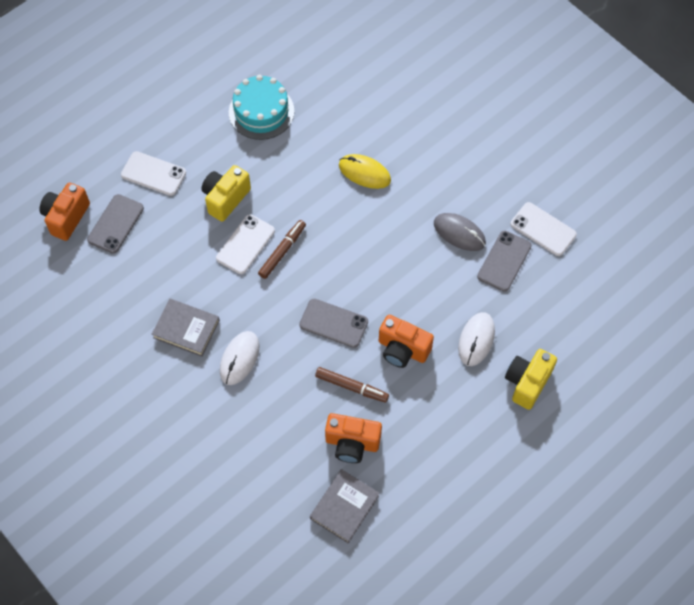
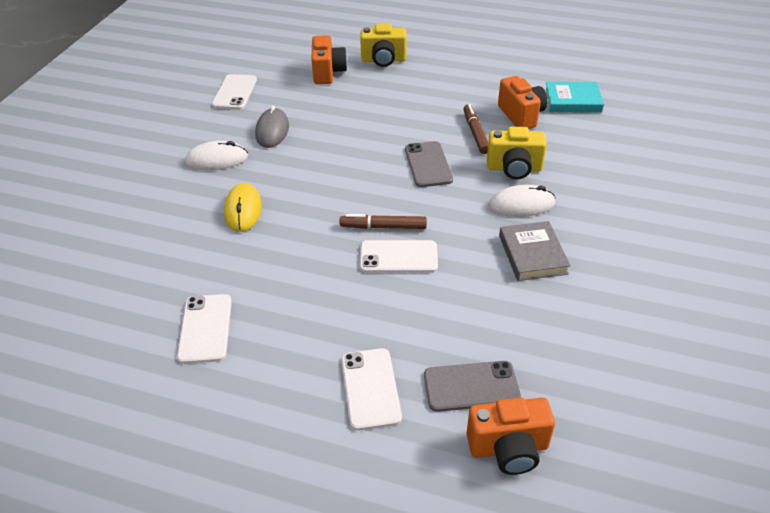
camera: 120 degrees left, 20 degrees down
yellow camera [202,165,251,222] -> yellow camera moved to [487,127,547,179]
turquoise cake [229,75,294,140] -> white phone [177,294,232,364]
grey book [310,469,379,544] -> turquoise book [545,82,604,113]
orange camera [379,315,434,368] -> orange camera moved to [311,35,347,84]
white mouse [458,312,495,366] -> white mouse moved to [185,141,248,170]
grey phone [477,231,532,292] -> none

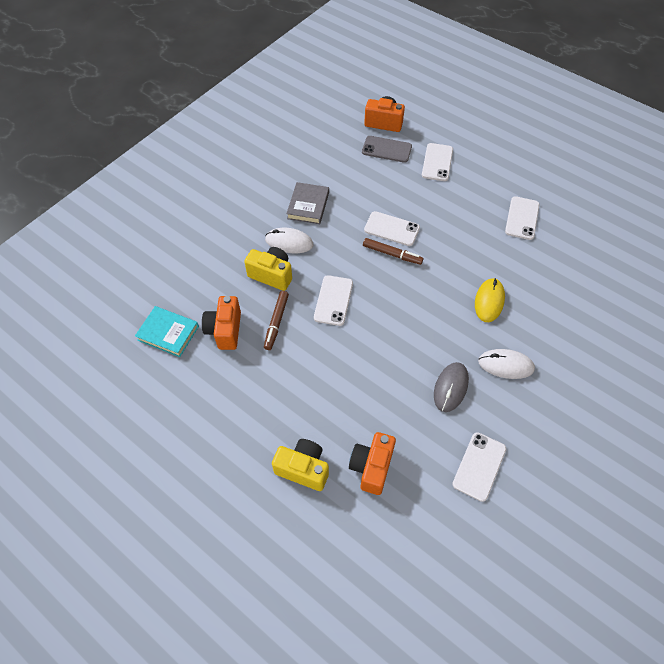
camera: 160 degrees left, 15 degrees up
grey phone [405,141,453,187] -> white phone [314,275,353,326]

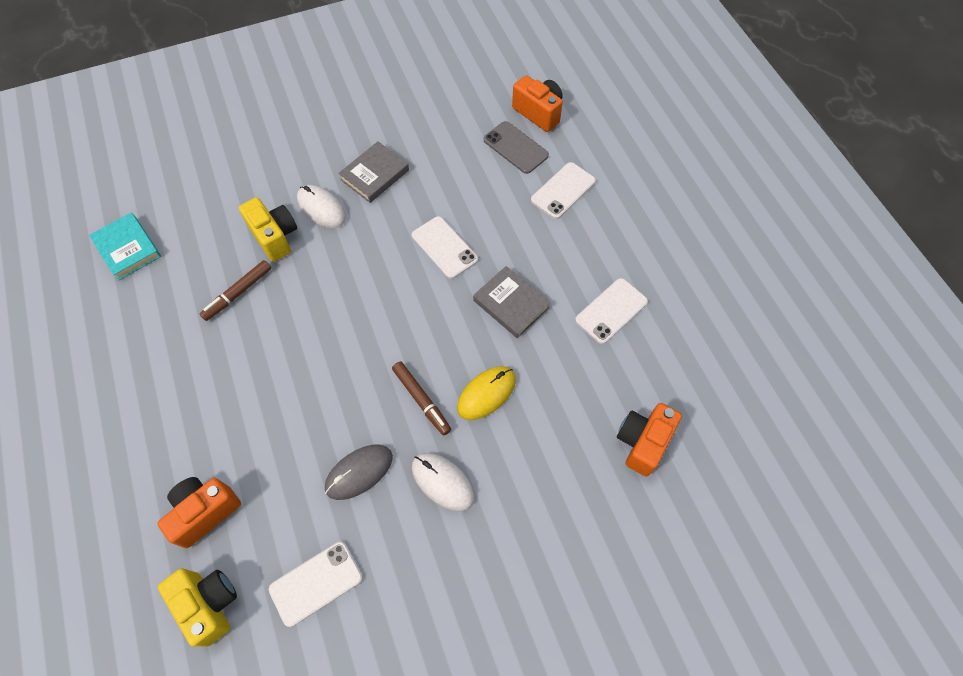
camera: 30 degrees right, 5 degrees up
orange camera [202,296,241,350] -> orange camera moved to [617,403,682,477]
yellow camera [272,439,329,491] -> yellow camera moved to [158,568,237,647]
white phone [314,275,353,326] -> none
brown marker [363,238,423,265] -> brown marker moved to [392,362,451,436]
none -> grey book [473,266,550,338]

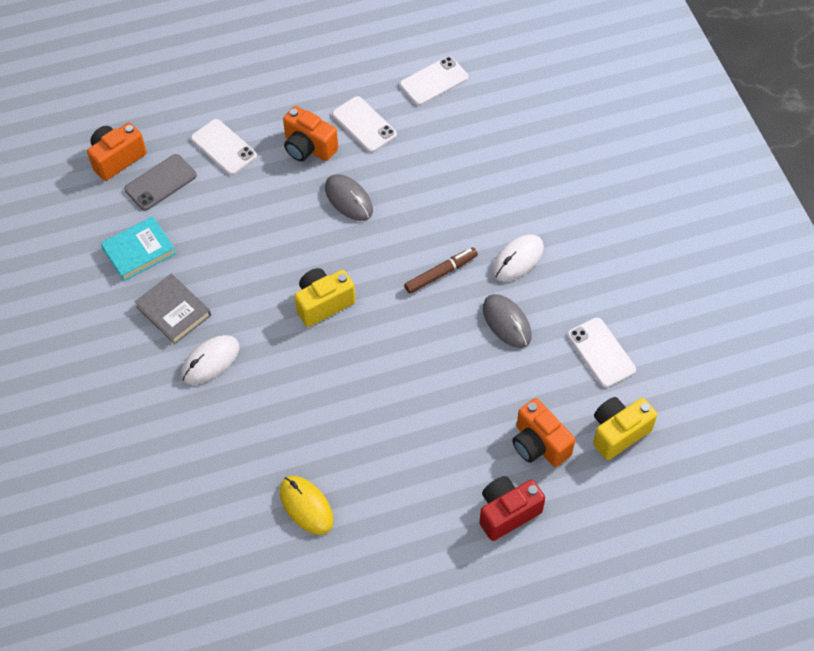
camera: 85 degrees left, 5 degrees down
turquoise book [89,212,161,281] -> turquoise book moved to [101,216,176,281]
brown marker [200,260,271,321] -> none
yellow camera [239,197,297,262] -> yellow camera moved to [294,268,356,327]
white phone [412,216,478,279] -> white phone moved to [400,56,468,106]
yellow mouse [457,366,516,420] -> yellow mouse moved to [280,476,333,535]
grey book [473,266,550,338] -> grey mouse [325,174,373,221]
orange camera [617,403,682,477] -> orange camera moved to [283,106,338,162]
none -> red camera [479,476,545,541]

